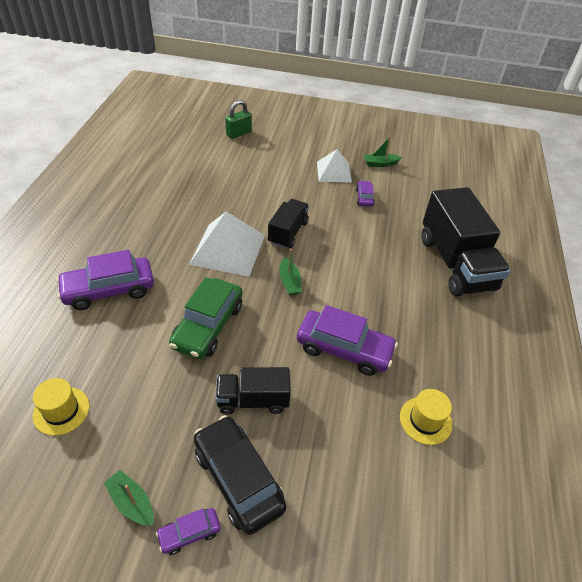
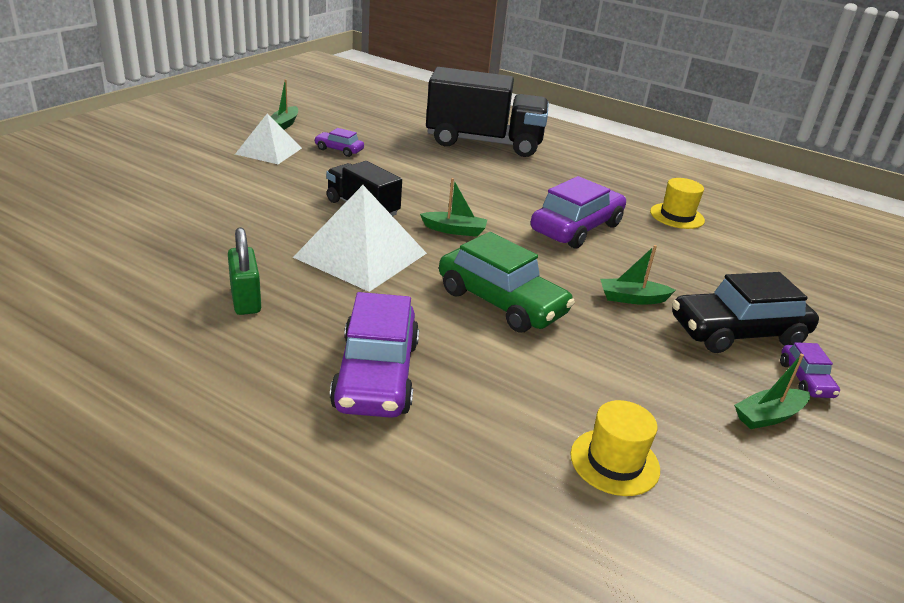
camera: 70 degrees left, 15 degrees down
black truck [215,367,291,415] -> green boat [600,245,676,305]
green padlock [225,100,252,139] -> green padlock moved to [228,227,261,315]

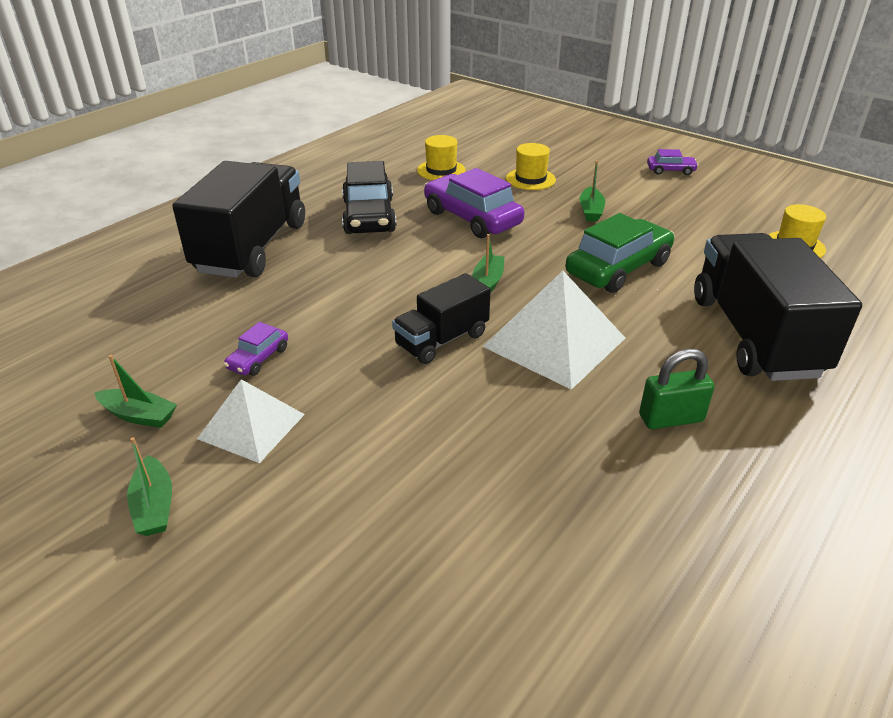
camera: 80 degrees left, 5 degrees up
purple car [330,292,419,418] -> black truck [694,233,862,381]
black car [672,272,819,353] -> black car moved to [342,161,397,234]
green boat [734,354,810,429] -> green boat moved to [127,437,172,536]
none -> yellow hat [506,143,556,190]

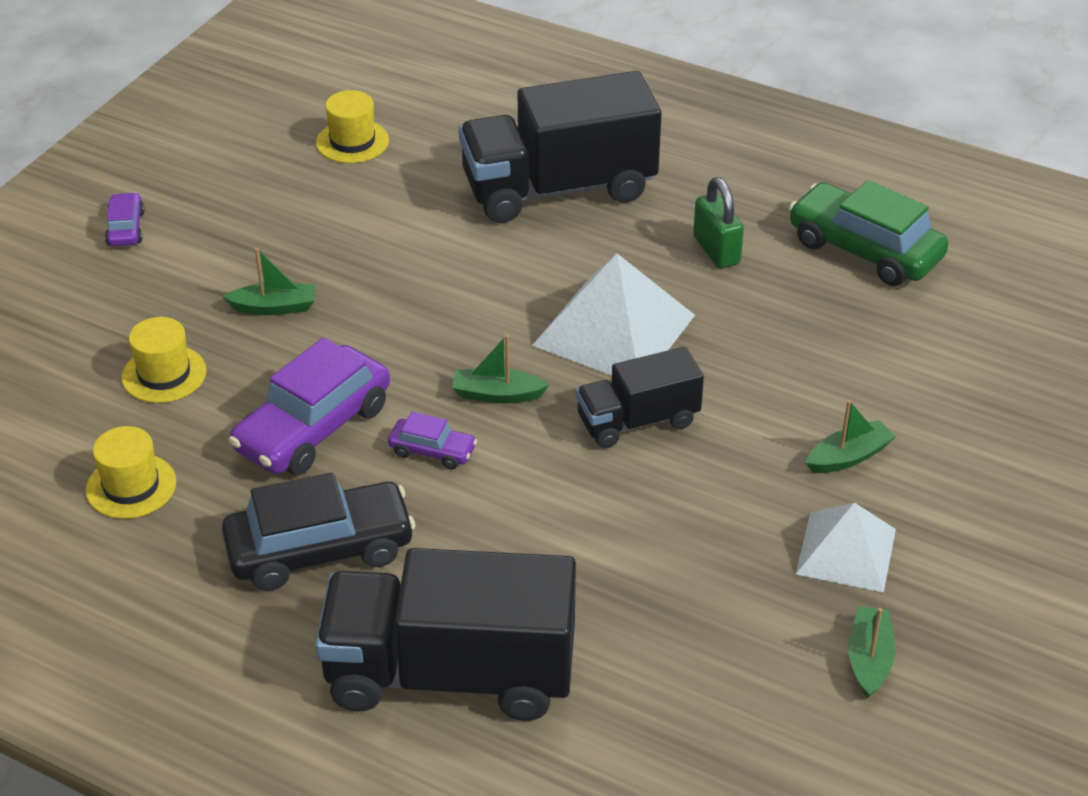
camera: 100 degrees left, 5 degrees up
green boat [127,437,172,536] -> green boat moved to [806,400,896,473]
purple car [224,322,288,376] -> purple car moved to [388,412,477,470]
black truck [392,273,491,364] -> black truck turned 120 degrees clockwise [576,347,704,448]
green car [565,213,675,293] -> green car moved to [789,180,948,286]

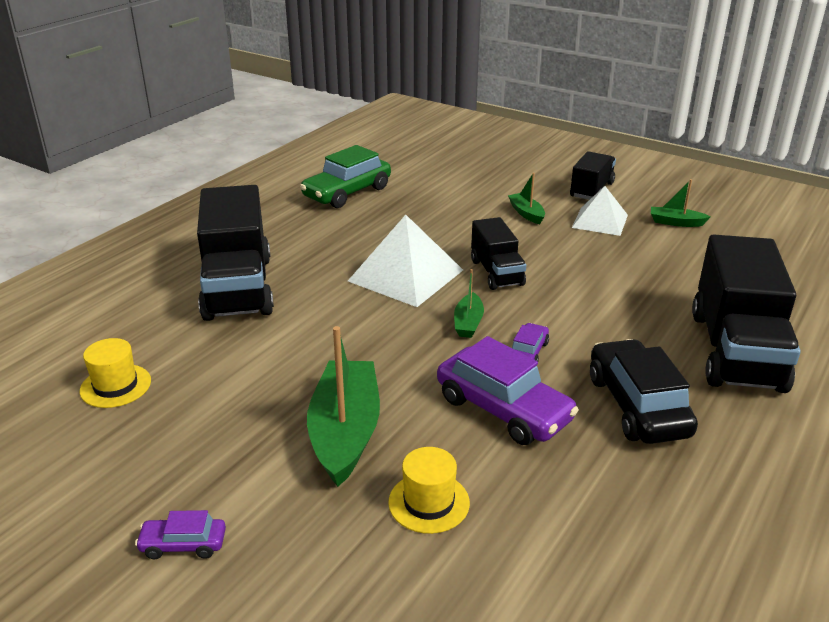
camera: 85 degrees left, 10 degrees down
yellow hat [86,426,176,519] -> none
green boat [222,248,315,315] -> green boat [307,326,380,487], size x2.02
green padlock [693,177,744,268] -> none
none -> black truck [570,151,616,200]

